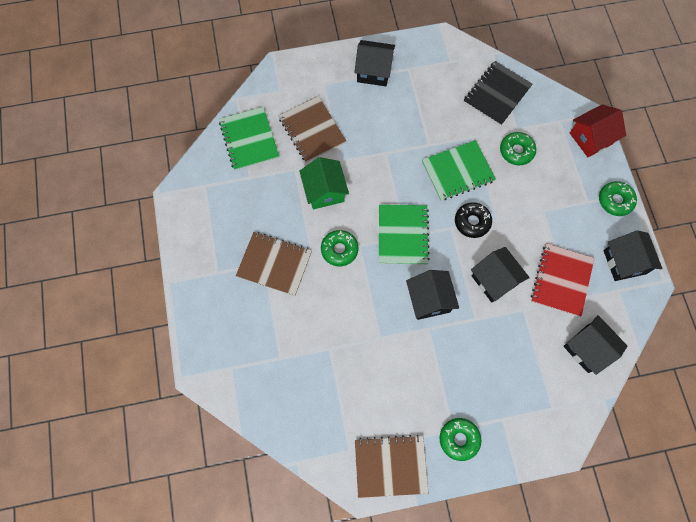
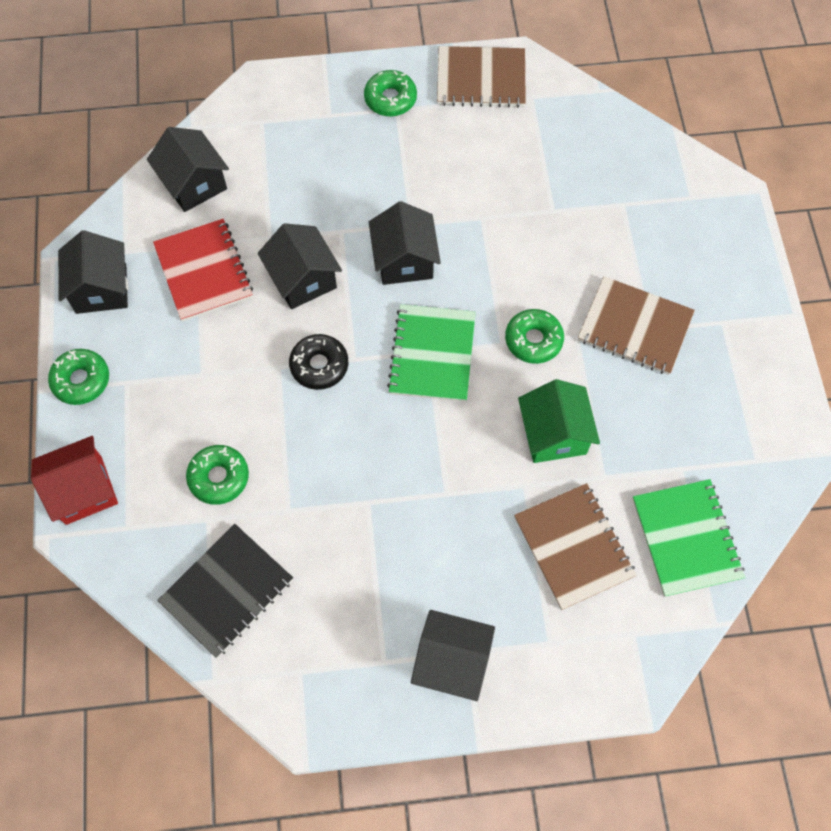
camera: 175 degrees left, 5 degrees down
green notebook [422,140,496,201] -> none
red notebook [531,243,594,317] -> red notebook turned 45 degrees counterclockwise [153,219,253,321]

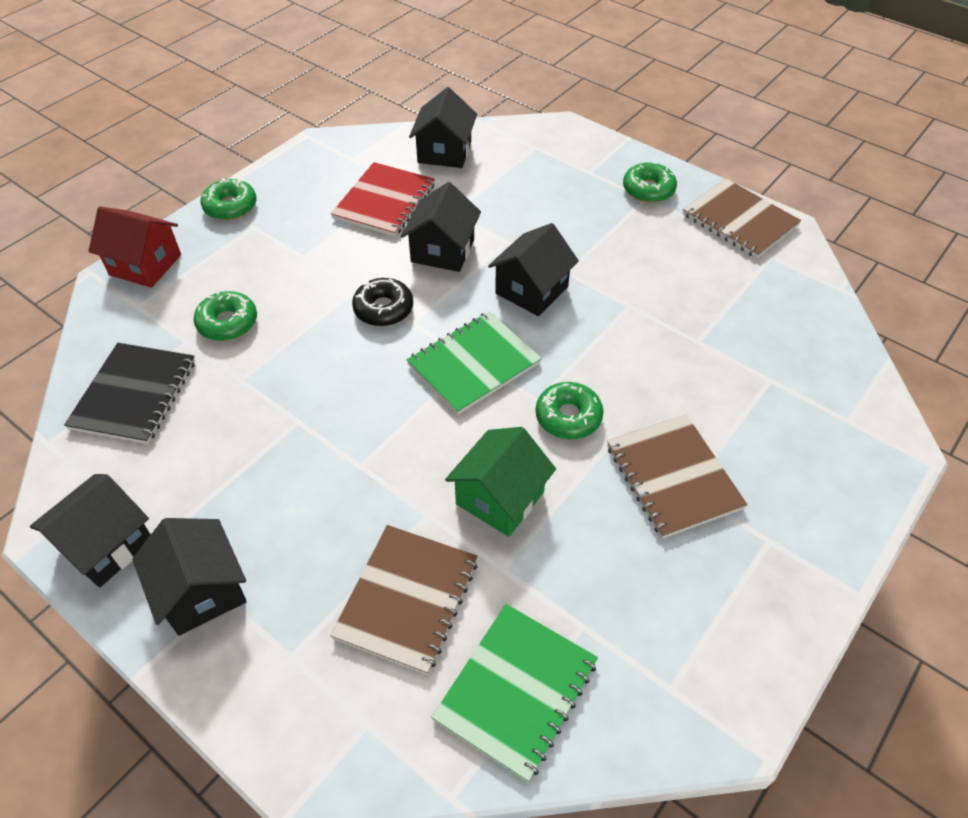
camera: 45 degrees right, 15 degrees down
black house [58,230,128,314] -> black house moved to [30,474,151,587]
black notebook [157,524,293,658] -> black notebook turned 75 degrees counterclockwise [64,343,195,444]

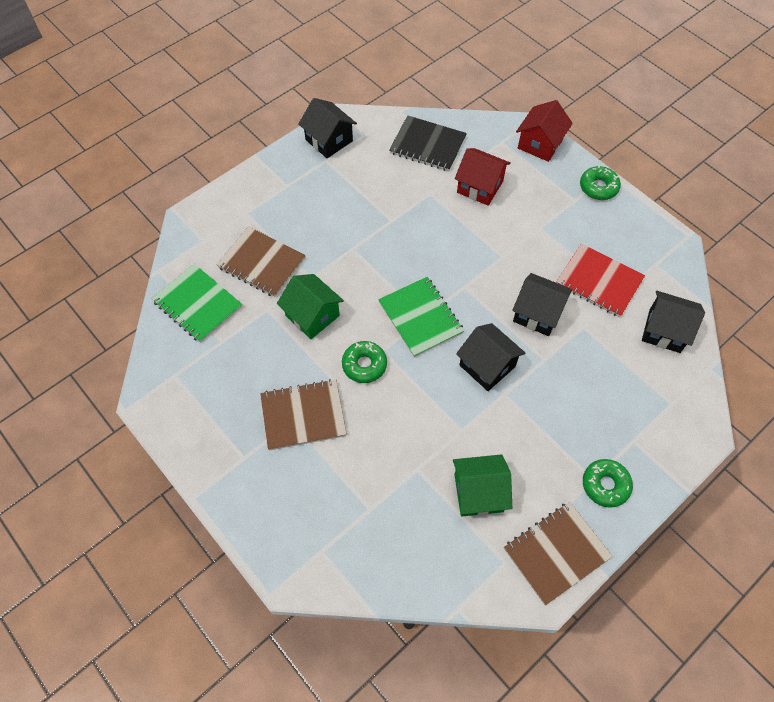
camera: 100 degrees right, 10 degrees up
black house [132,518,247,636] -> none
green donut [193,291,257,341] -> red house [455,148,511,206]
black donut [352,278,413,326] -> none
none -> green house [453,454,512,517]

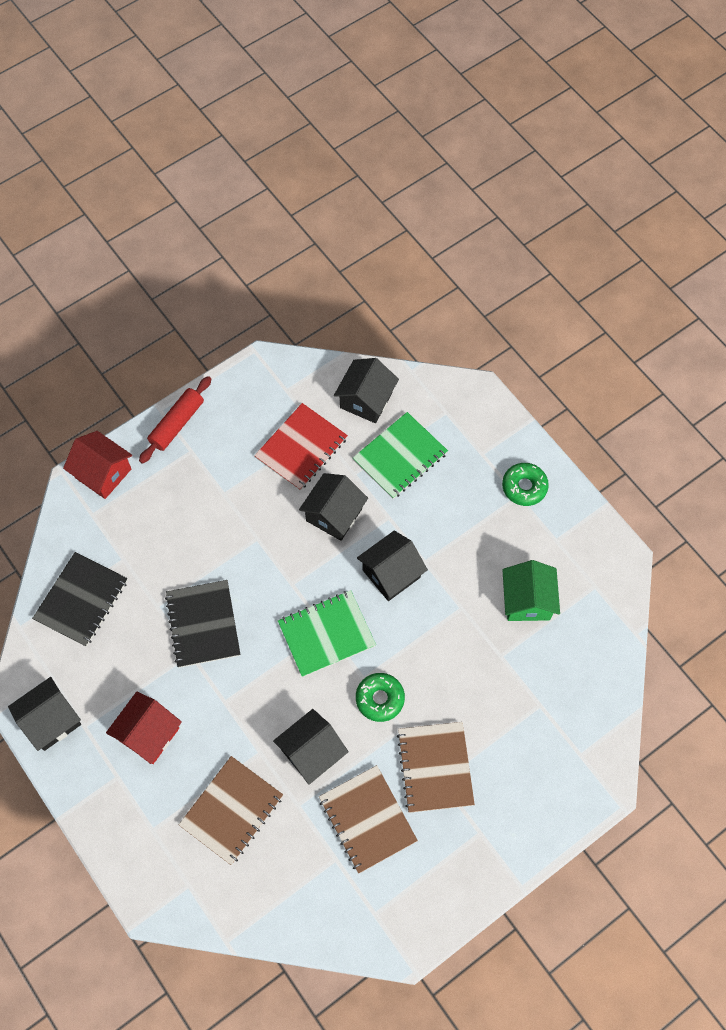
camera: 85 degrees left, 5 degrees up
green notebook [151,264,242,343] -> green notebook moved to [353,412,448,499]
green house [277,274,344,339] -> black house [273,709,349,785]
red house [455,148,511,206] -> red house moved to [106,692,182,764]
brown notebook [504,502,613,605] -> brown notebook moved to [319,765,418,874]
green donut [580,165,621,200] -> red rolling pin [139,376,211,464]
none -> black notebook [165,580,240,668]

